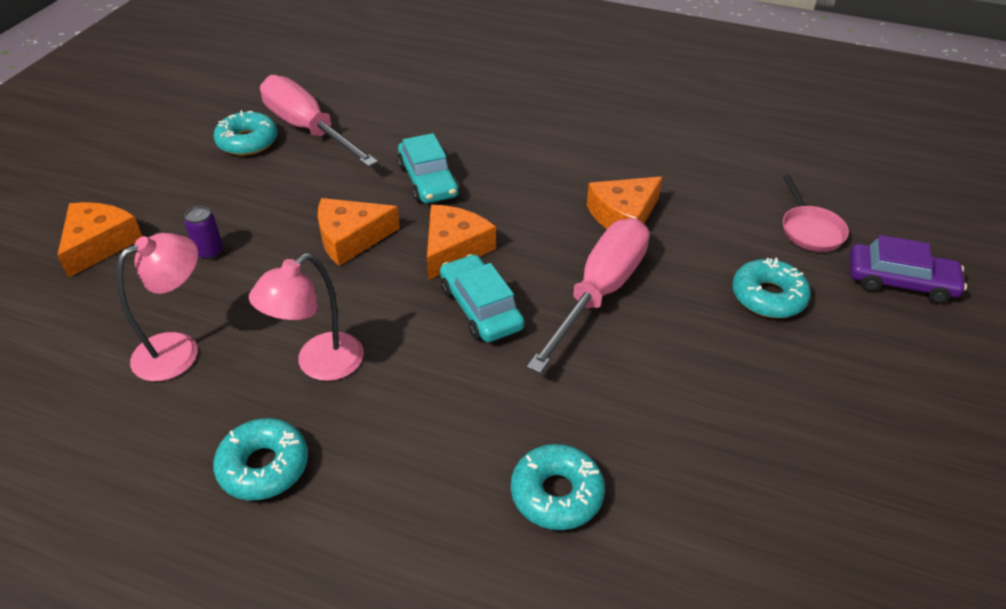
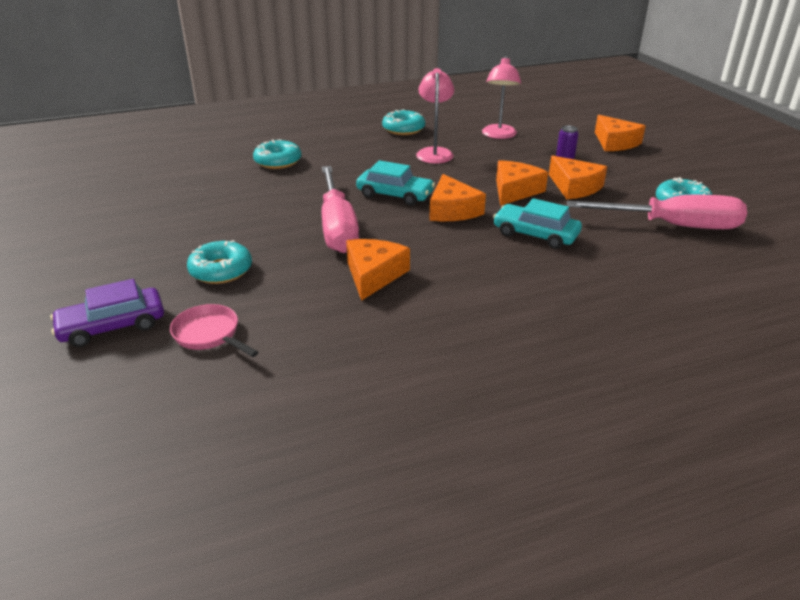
camera: 140 degrees right, 10 degrees down
none -> orange cheese [549,155,607,199]

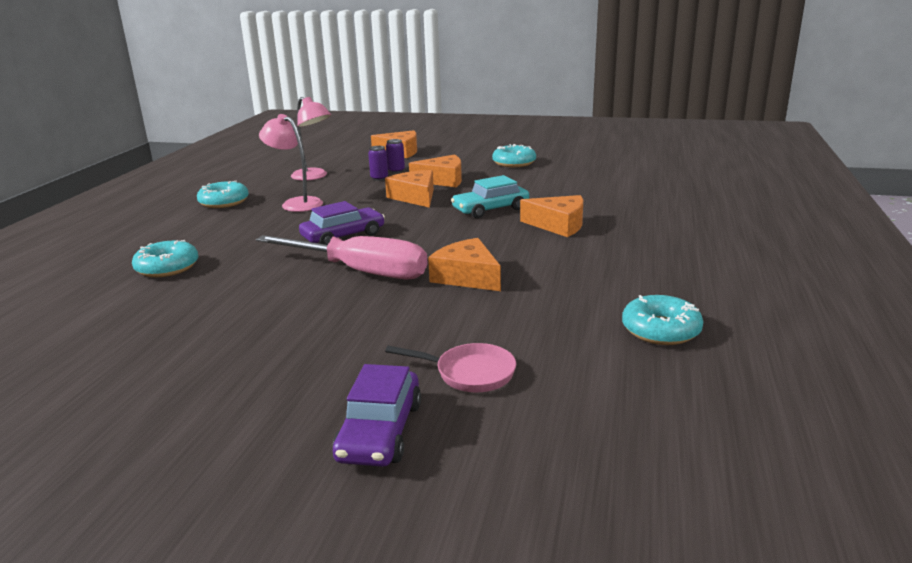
camera: 55 degrees left, 10 degrees down
pink pan [170,304,258,357] -> pink pan turned 150 degrees counterclockwise [385,343,516,392]
turquoise donut [187,240,252,284] -> turquoise donut moved to [622,295,703,345]
turquoise car [356,160,435,206] -> purple car [299,201,385,245]
orange cheese [429,174,486,221] -> orange cheese moved to [520,195,583,237]
pink screwdriver [567,195,747,229] -> none
none -> purple can [368,146,388,181]

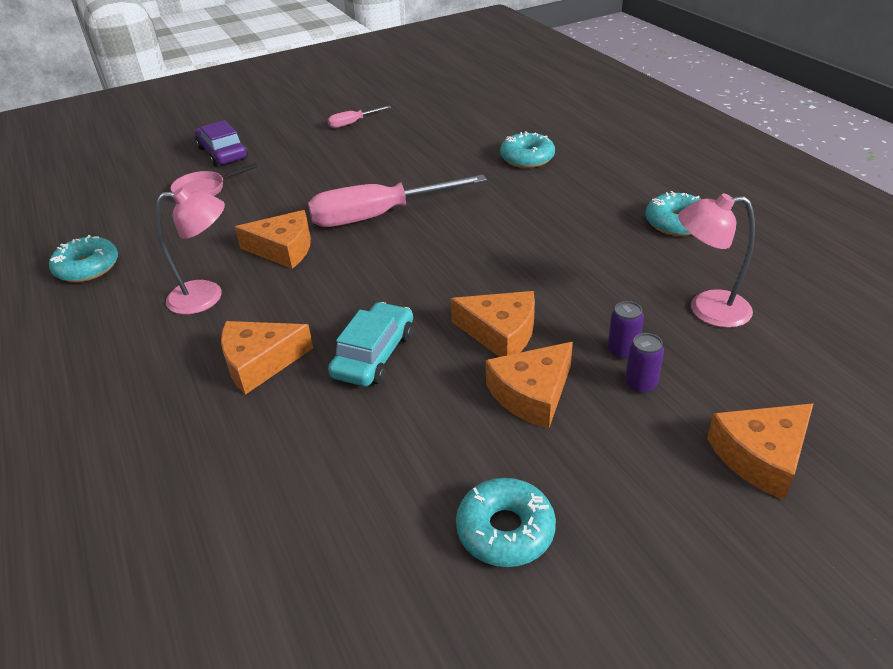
camera: 140 degrees right, 15 degrees up
pink lamp [259,114,323,212] -> pink lamp moved to [156,187,225,315]
purple car [299,201,385,245] -> none
none -> pink screwdriver [327,106,391,128]

